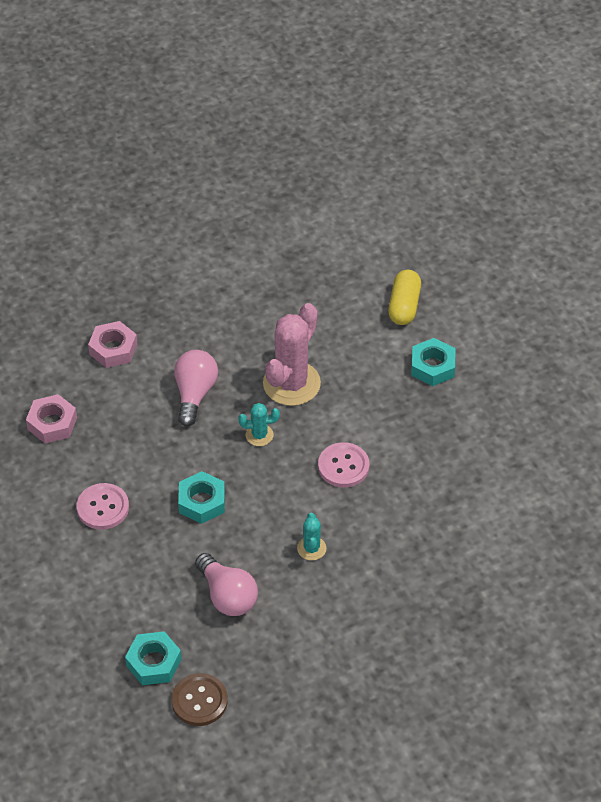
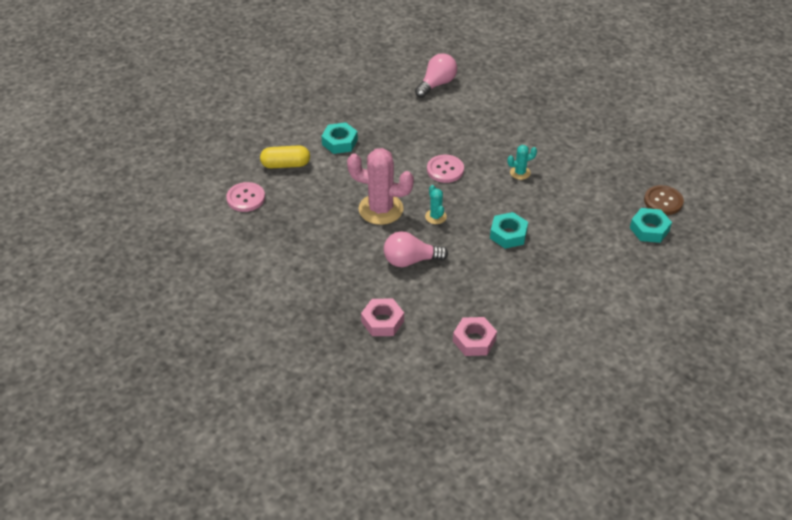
camera: 105 degrees left, 5 degrees down
pink button [76,483,129,530] -> pink button moved to [226,182,265,212]
pink light bulb [195,553,258,616] -> pink light bulb moved to [415,53,457,98]

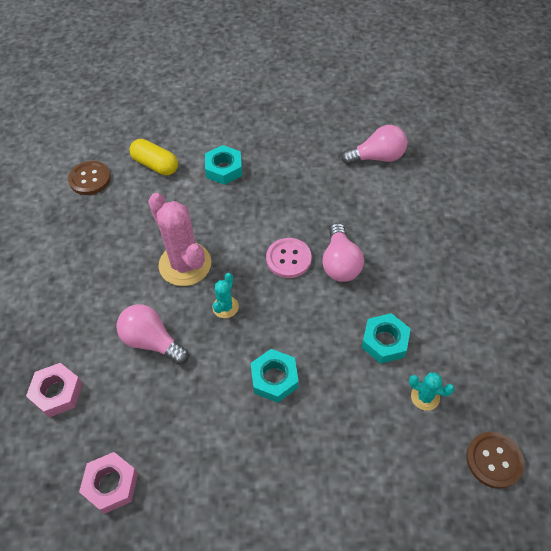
camera: 40 degrees right, 10 degrees up
pink button [226,182,265,212] -> brown button [68,161,111,195]
turquoise cactus [507,145,537,180] -> turquoise cactus moved to [409,372,455,411]
turquoise nut [630,208,672,243] -> turquoise nut moved to [361,313,411,364]
none -> pink light bulb [322,223,364,282]

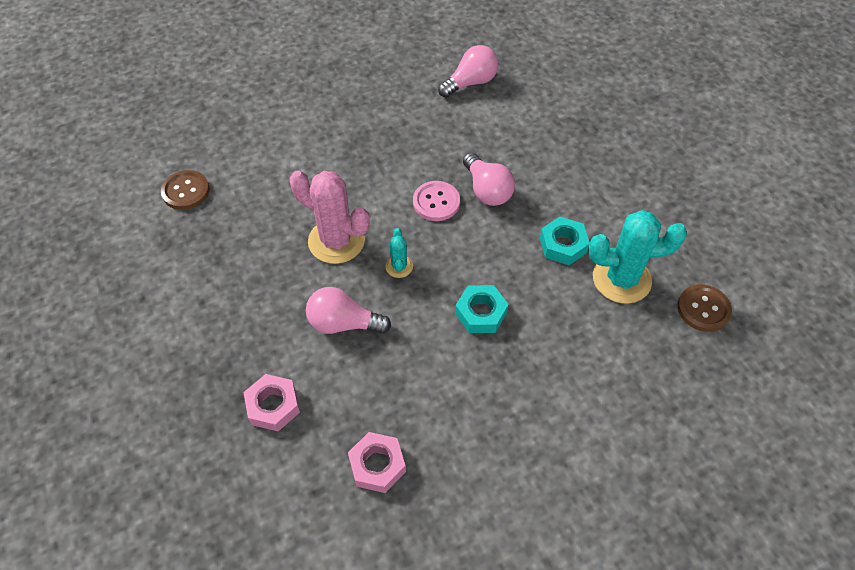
camera: 25 degrees left, 0 degrees up
yellow capsule [130,139,178,175] -> none
turquoise nut [205,145,242,185] -> none
turquoise cactus [409,372,455,411] -> turquoise cactus [588,210,687,304], size x2.10

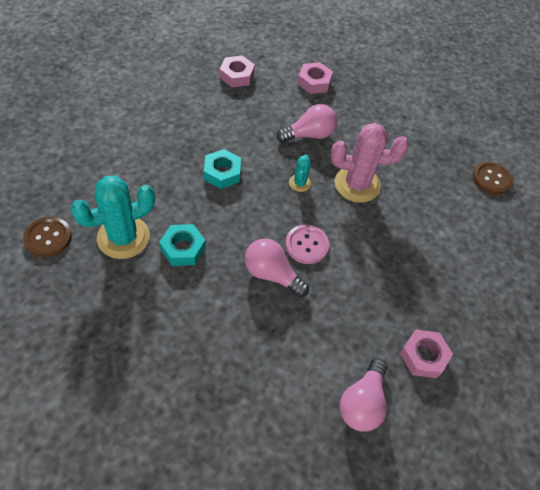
camera: 145 degrees right, 0 degrees up
turquoise cactus [385,228,413,278] -> turquoise cactus turned 45 degrees clockwise [289,154,311,192]
none -> pink nut [400,330,453,378]

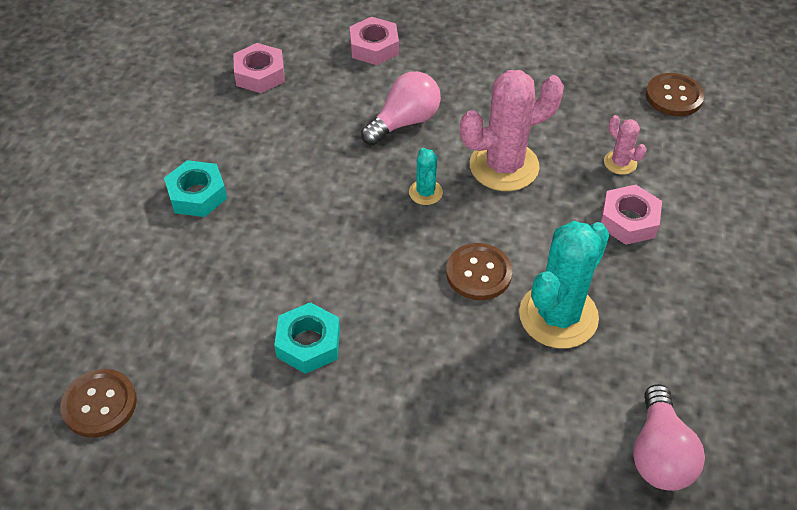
camera: 15 degrees left, 5 degrees down
turquoise cactus [70,176,155,259] -> turquoise cactus moved to [519,221,610,348]
turquoise nut [204,149,241,189] -> turquoise nut moved to [164,160,227,217]
pink light bulb [245,239,309,297] -> none
pink button [285,225,329,264] -> brown button [446,243,512,300]
pink nut [400,330,453,378] -> pink nut moved to [601,185,662,245]
none -> pink cactus [604,115,647,175]

